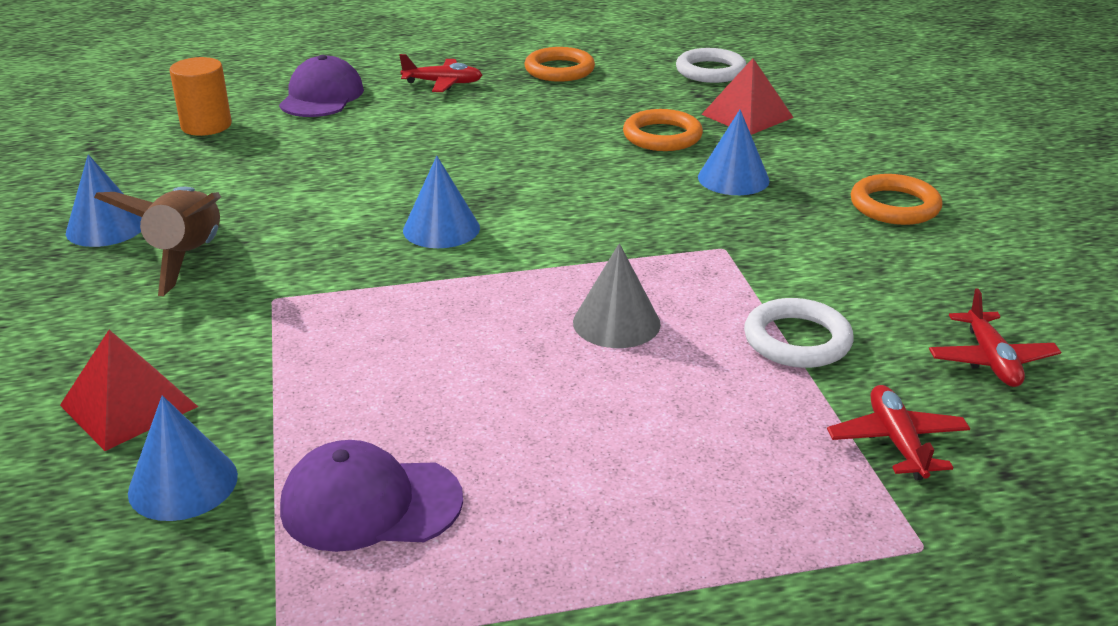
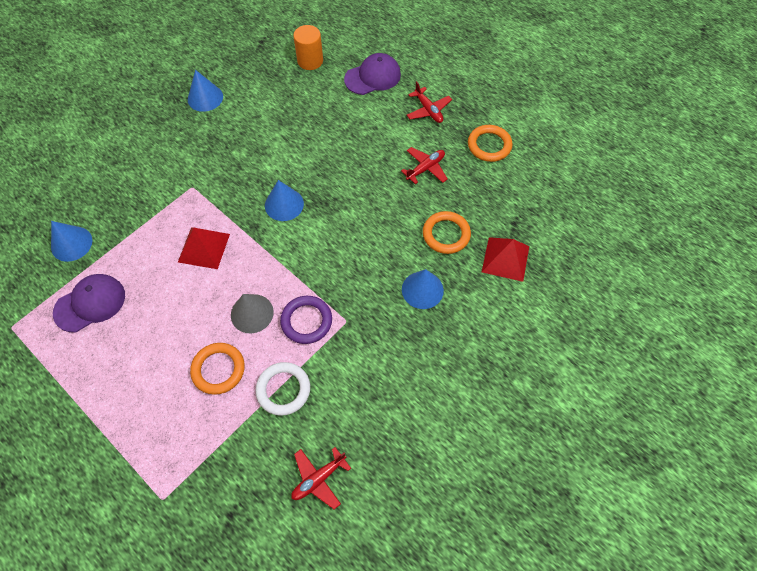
camera: 55 degrees right, 30 degrees up
red pyramid [60,330,198,451] -> red pyramid moved to [178,227,230,269]
brown rocket [94,187,221,296] -> none
purple cap [280,440,463,552] -> purple cap turned 90 degrees clockwise [53,274,125,332]
white ring [676,48,747,83] -> none
red plane [827,385,970,480] -> red plane moved to [401,147,448,184]
orange ring [851,174,943,225] -> orange ring moved to [190,343,245,395]
none -> purple ring [280,296,332,344]

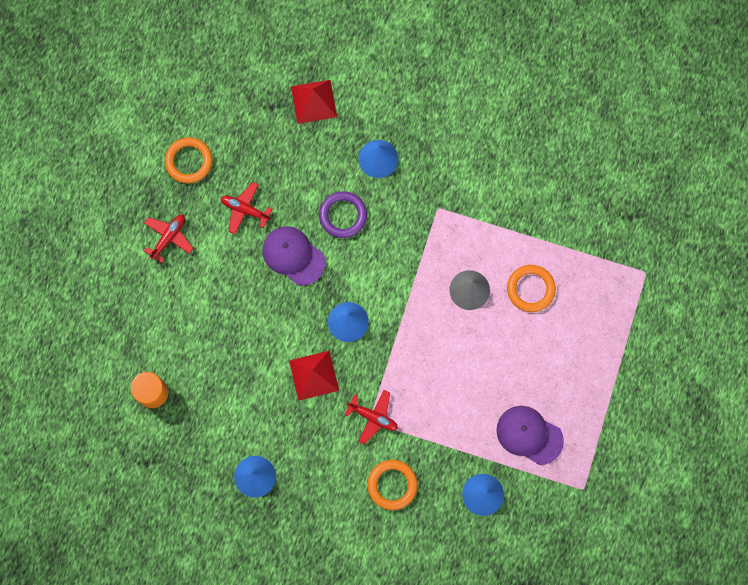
camera: 115 degrees left, 15 degrees up
red pyramid [178,227,230,269] -> red pyramid moved to [289,351,339,400]
white ring [255,362,310,415] -> none
purple ring [280,296,332,344] -> purple ring moved to [319,191,367,238]
red plane [291,447,351,509] -> red plane moved to [344,390,398,445]
purple cap [344,53,401,95] -> purple cap moved to [262,226,325,286]
orange ring [423,211,471,254] -> orange ring moved to [367,460,418,510]

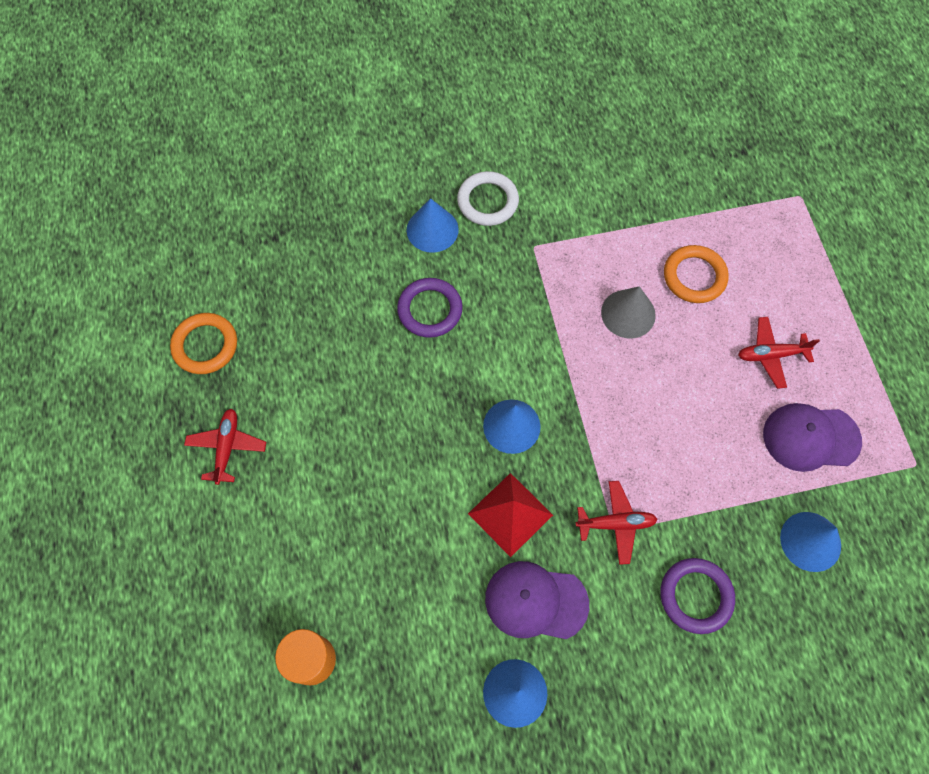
camera: 30 degrees left, 10 degrees down
red plane [221,182,273,234] -> red plane moved to [738,317,820,389]
purple cap [262,226,325,286] -> purple cap moved to [485,561,589,639]
red pyramid [291,80,337,124] -> none
orange ring [367,460,418,510] -> purple ring [660,558,735,634]
none -> white ring [457,171,519,226]

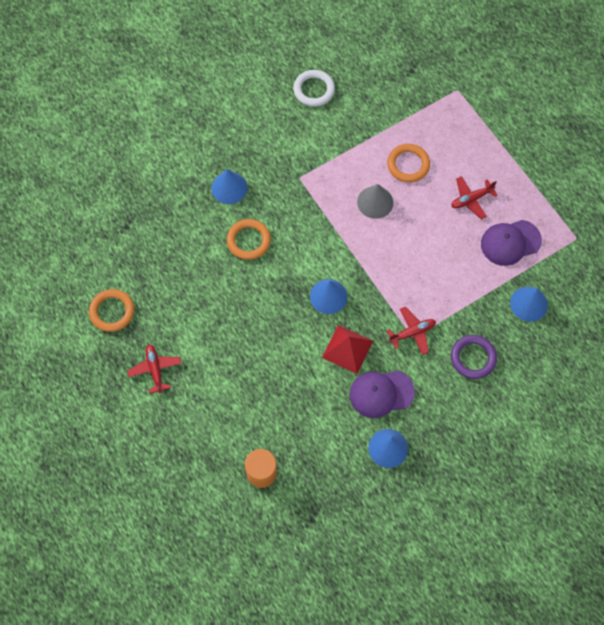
camera: 20 degrees left, 0 degrees up
purple ring [397,278,463,338] -> orange ring [227,219,271,260]
white ring [457,171,519,226] -> white ring moved to [293,70,335,107]

